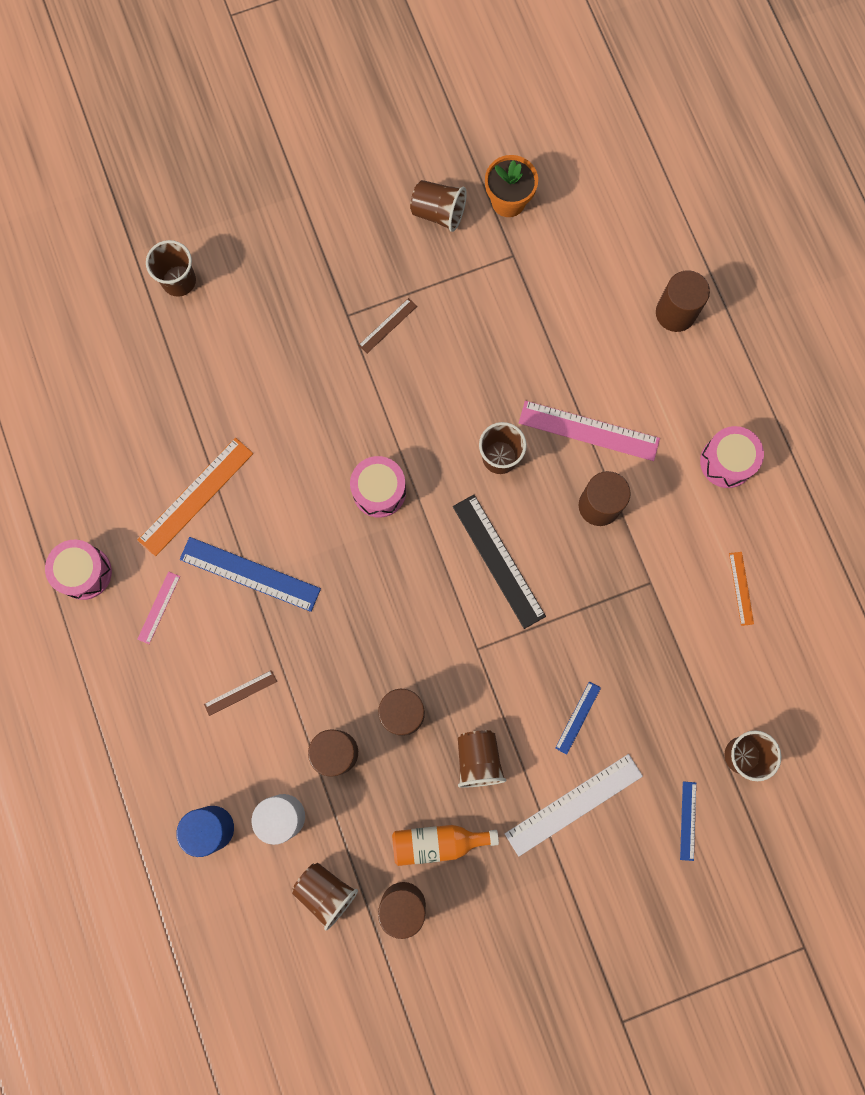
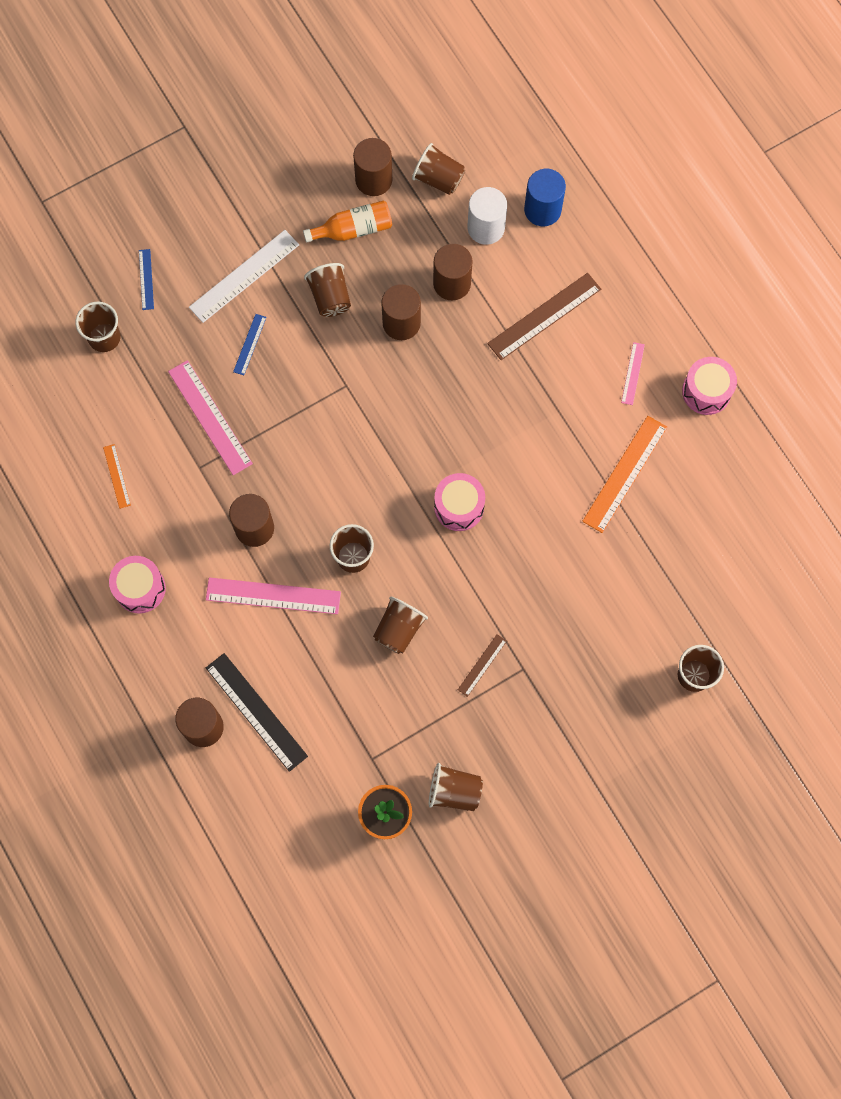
camera: 170 degrees right, 5 degrees down
blue ruler [180,537,321,612] -> none
brown ruler [204,670,277,716] -> brown ruler [487,273,601,360], size x1.94
black ruler [453,495,546,629] -> black ruler moved to [206,653,308,772]
none -> pink ruler [168,360,253,475]
none -> brown cup [373,596,428,654]

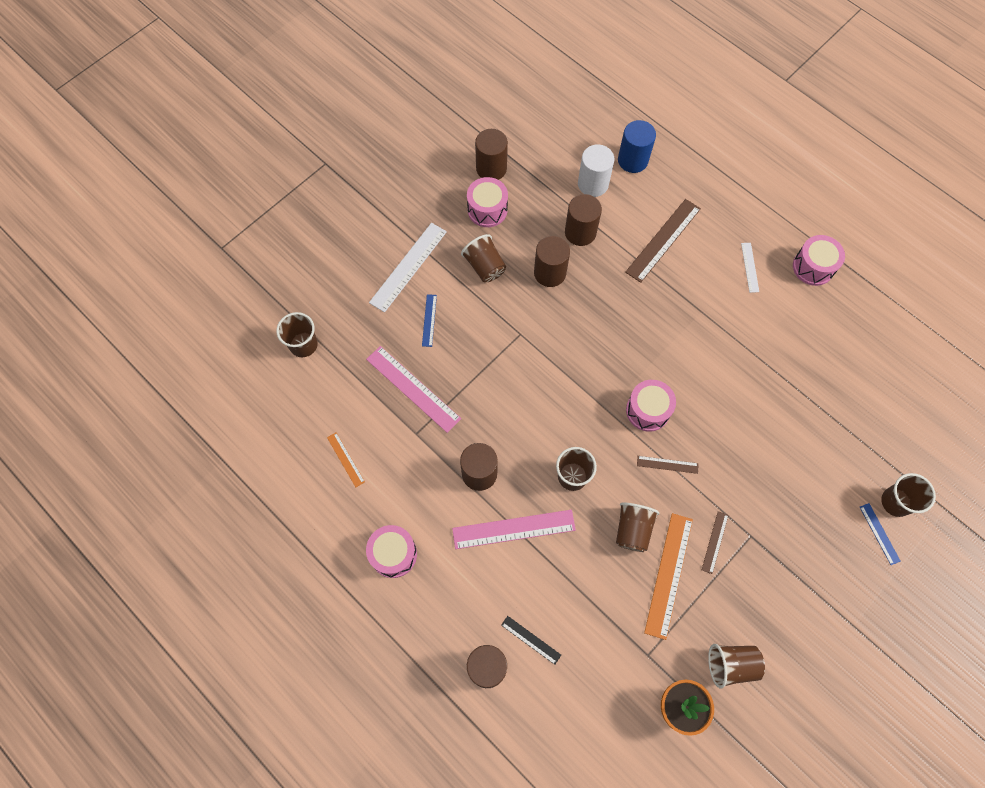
camera: 15 degrees left, 5 degrees down
blue ruler [139,249,154,310] -> blue ruler moved to [860,503,901,565]
black ruler [206,653,308,772] -> black ruler [501,616,561,665], size x0.52
orange bottle [303,201,392,242] -> pink drum [467,177,508,227]
brown cup [412,143,465,195] -> none
orange ruler [582,416,667,533] -> orange ruler moved to [644,513,693,640]
pink ruler [621,342,645,405] -> white ruler [741,243,759,293]
none -> brown ruler [637,456,699,474]

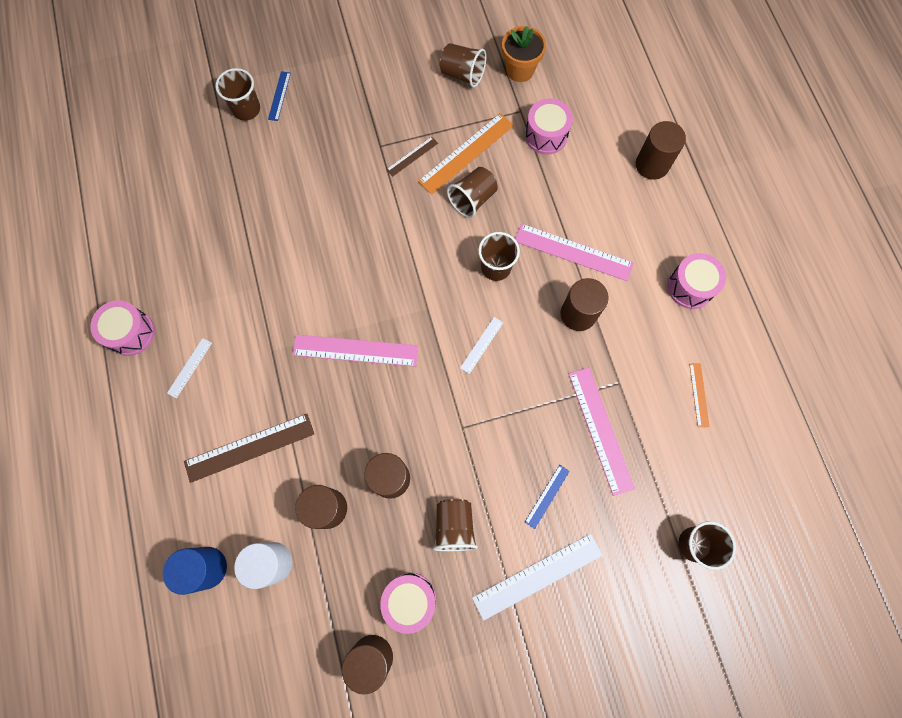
camera: 150 degrees left, 5 degrees up
black ruler [501,616,561,665] -> none
pink drum [626,380,676,432] -> pink drum moved to [525,98,573,155]
brown ruler [637,456,699,474] -> none
none -> pink ruler [292,335,418,367]
none -> white ruler [460,317,503,374]

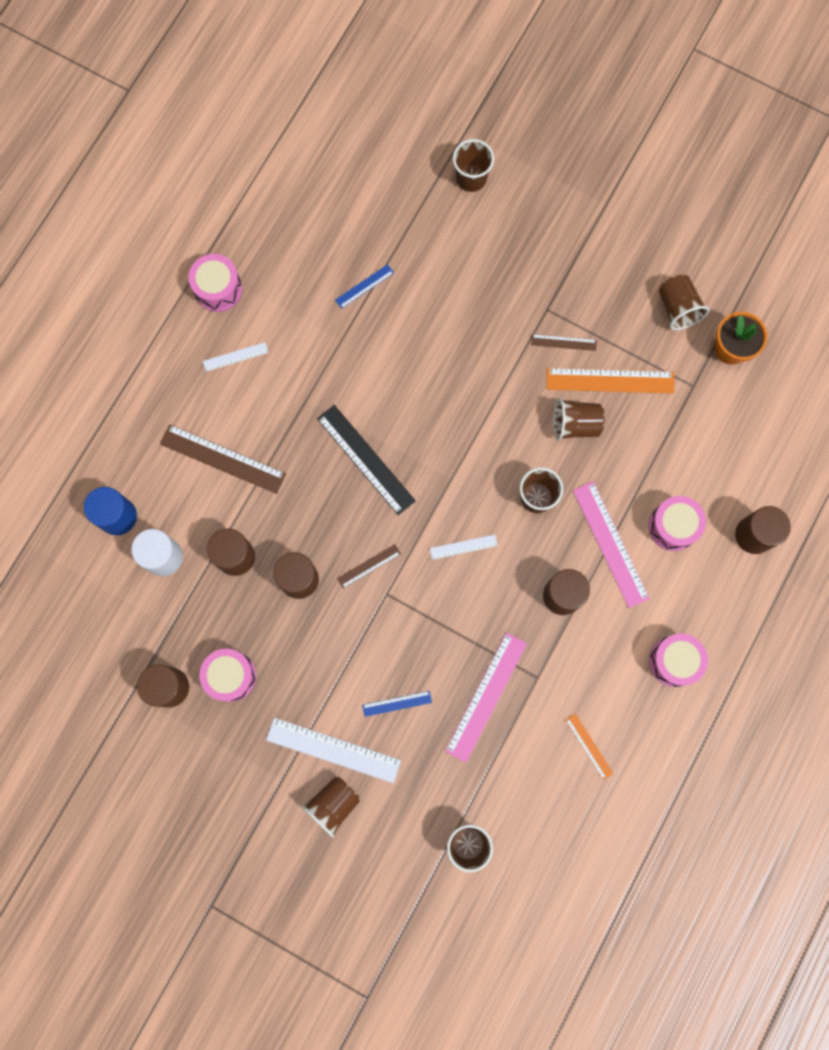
camera: 45 degrees right, 5 degrees up
blue ruler [268,71,291,121] -> blue ruler moved to [335,264,394,309]
pink ruler [292,335,418,367] -> black ruler [317,405,416,515]
brown cup [433,499,478,551] -> brown cup moved to [301,777,360,837]
pink drum [525,98,573,155] -> pink drum moved to [648,496,706,551]
orange ruler [689,363,709,427] -> orange ruler turned 75 degrees counterclockwise [565,714,613,780]
none -> brown ruler [337,544,401,588]

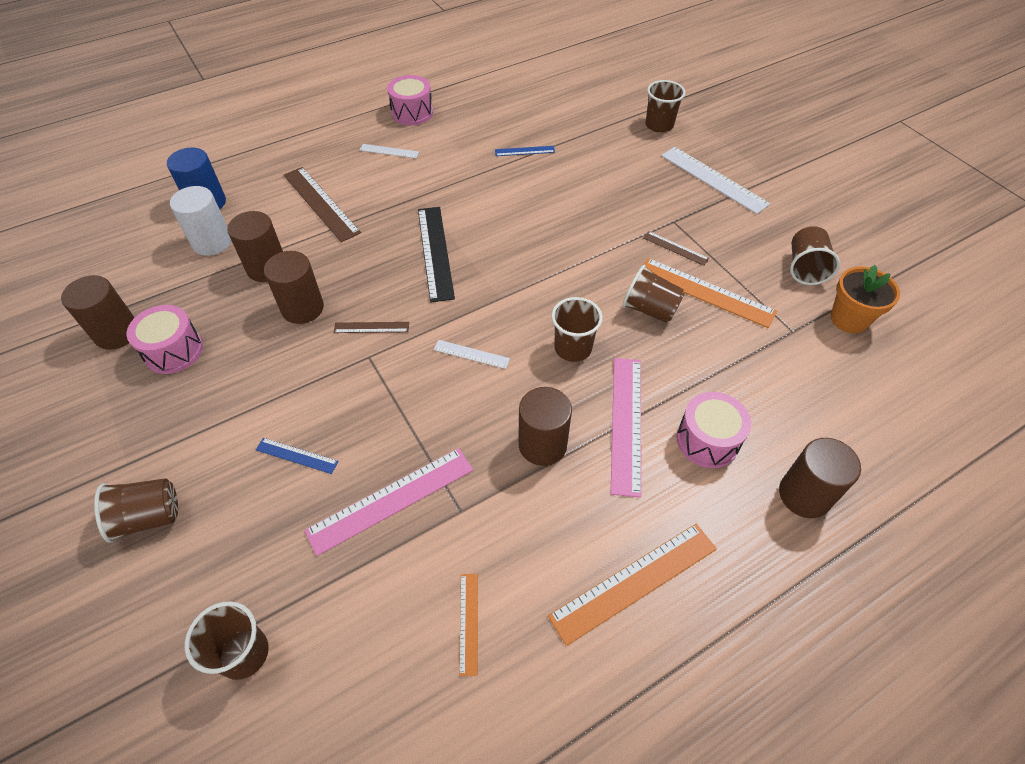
camera: 30 degrees right, 25 degrees down
white ruler [266,718,401,783] -> white ruler moved to [661,147,770,214]
pink drum [649,633,708,687] -> orange ruler [548,524,717,646]

